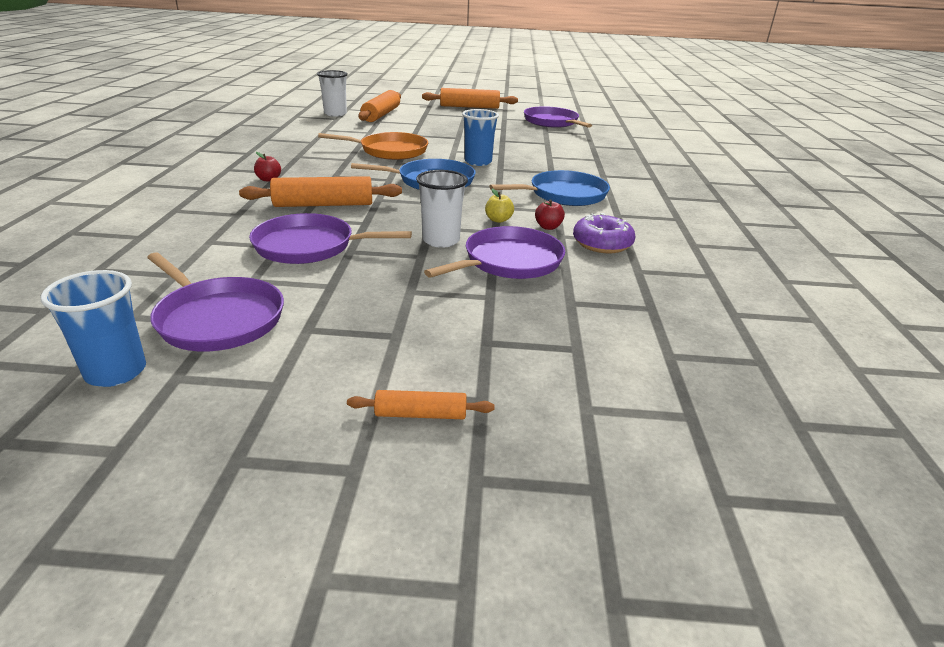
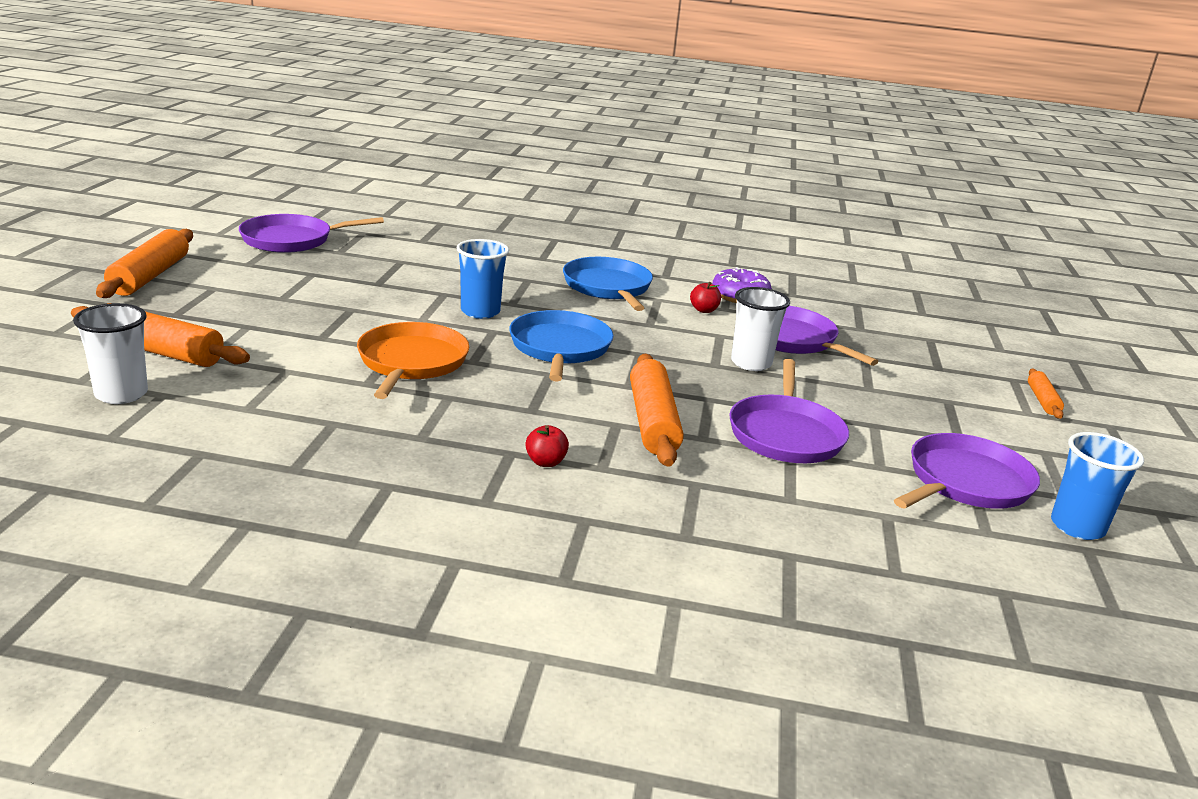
camera: 85 degrees left, 5 degrees down
yellow apple [485,189,514,223] -> none

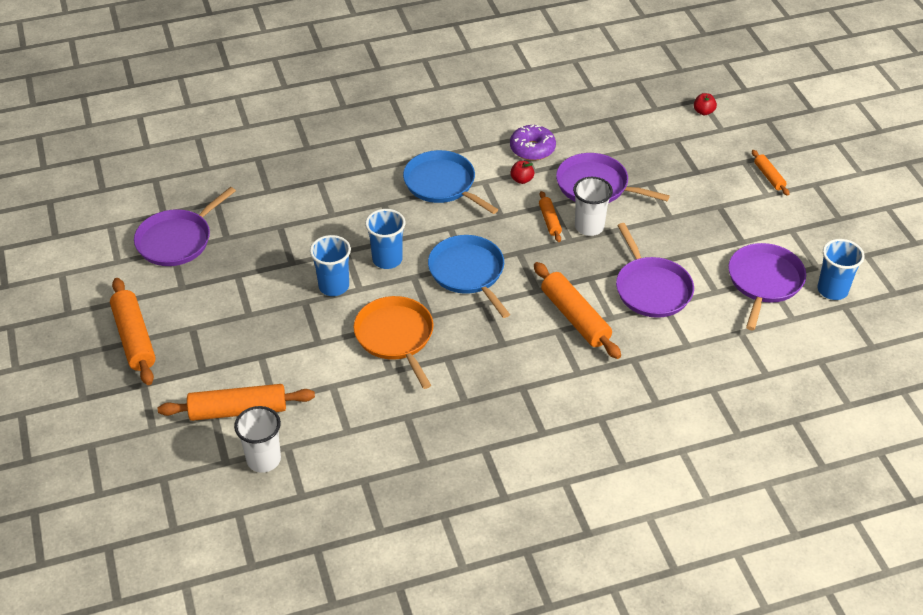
camera: 25 degrees left, 20 degrees up
red apple [525,425,569,467] -> red apple moved to [694,93,717,115]
none -> blue cup [310,235,351,296]
none -> orange rolling pin [539,191,562,242]

